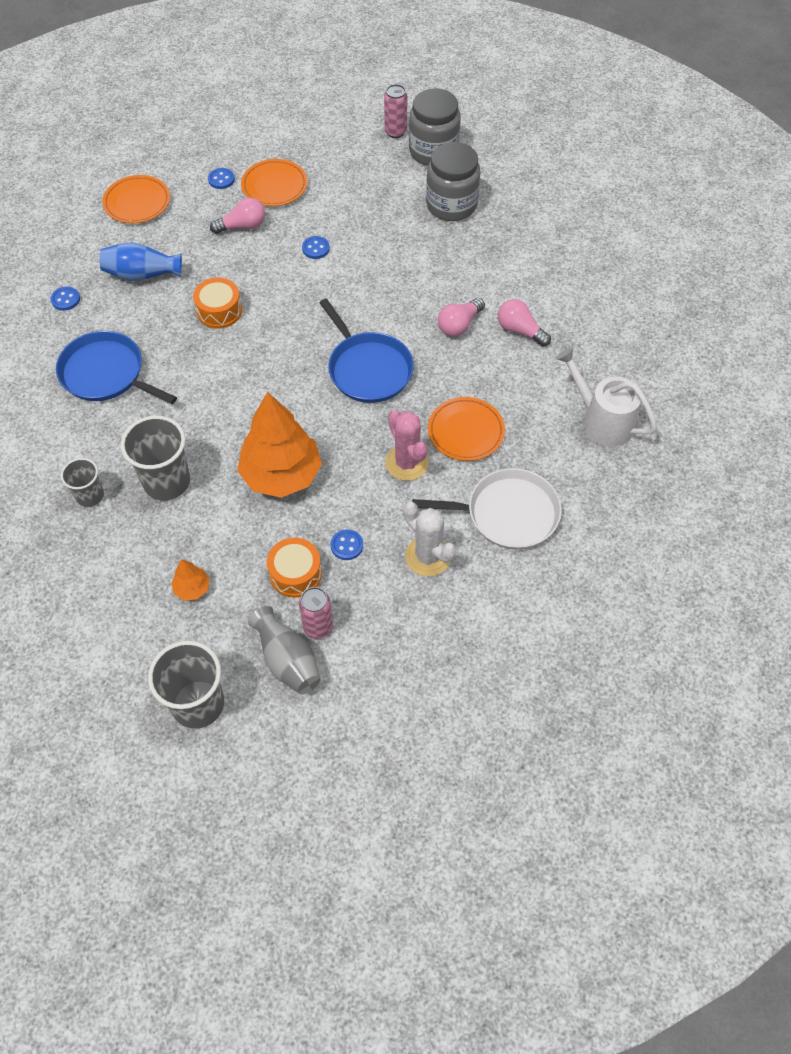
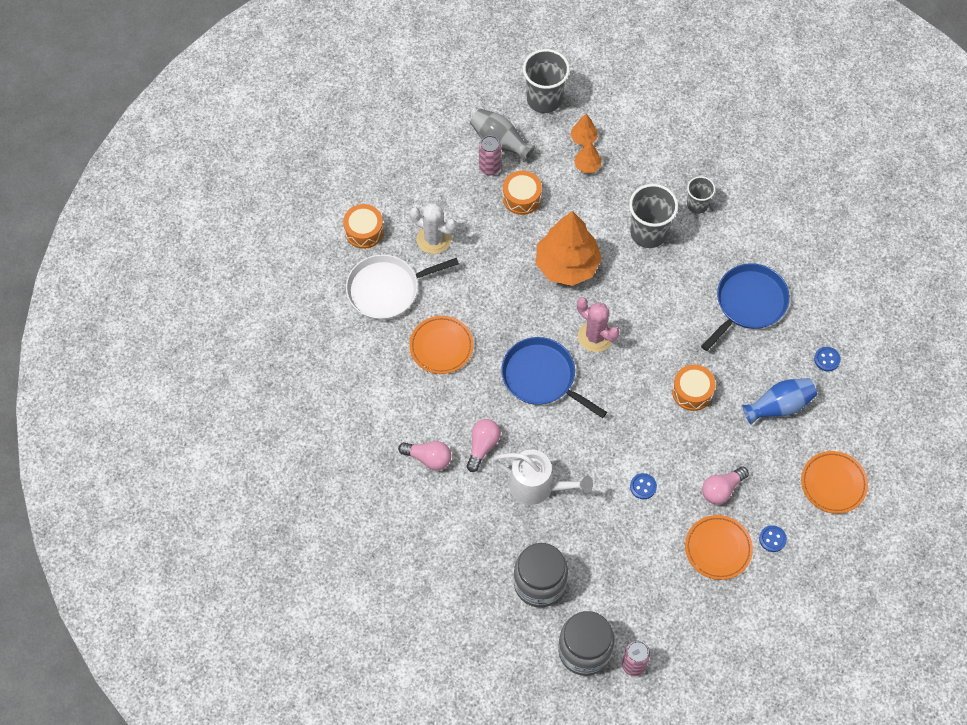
camera: 160 degrees right, 5 degrees up
blue pan [56,331,177,404] -> blue pan turned 60 degrees counterclockwise [701,263,790,351]
blue button [331,529,363,560] -> none
pink cactus [385,410,429,481] -> pink cactus moved to [577,297,619,352]
white watering can [556,347,657,447] -> white watering can moved to [493,450,593,505]
none -> orange drum [343,204,384,249]
none -> orange tree [570,114,598,146]

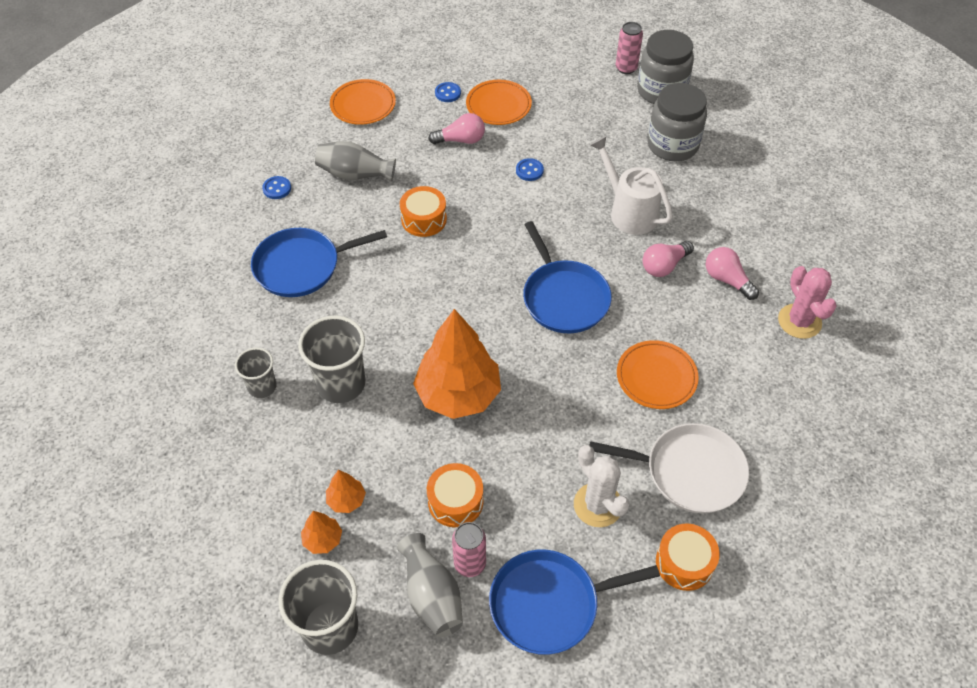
camera: 150 degrees left, 10 degrees down
pink cactus [577,297,619,352] -> pink cactus moved to [778,266,837,339]
blue vase [742,378,817,425] -> grey vase [315,141,396,181]
none -> blue pan [489,549,660,655]

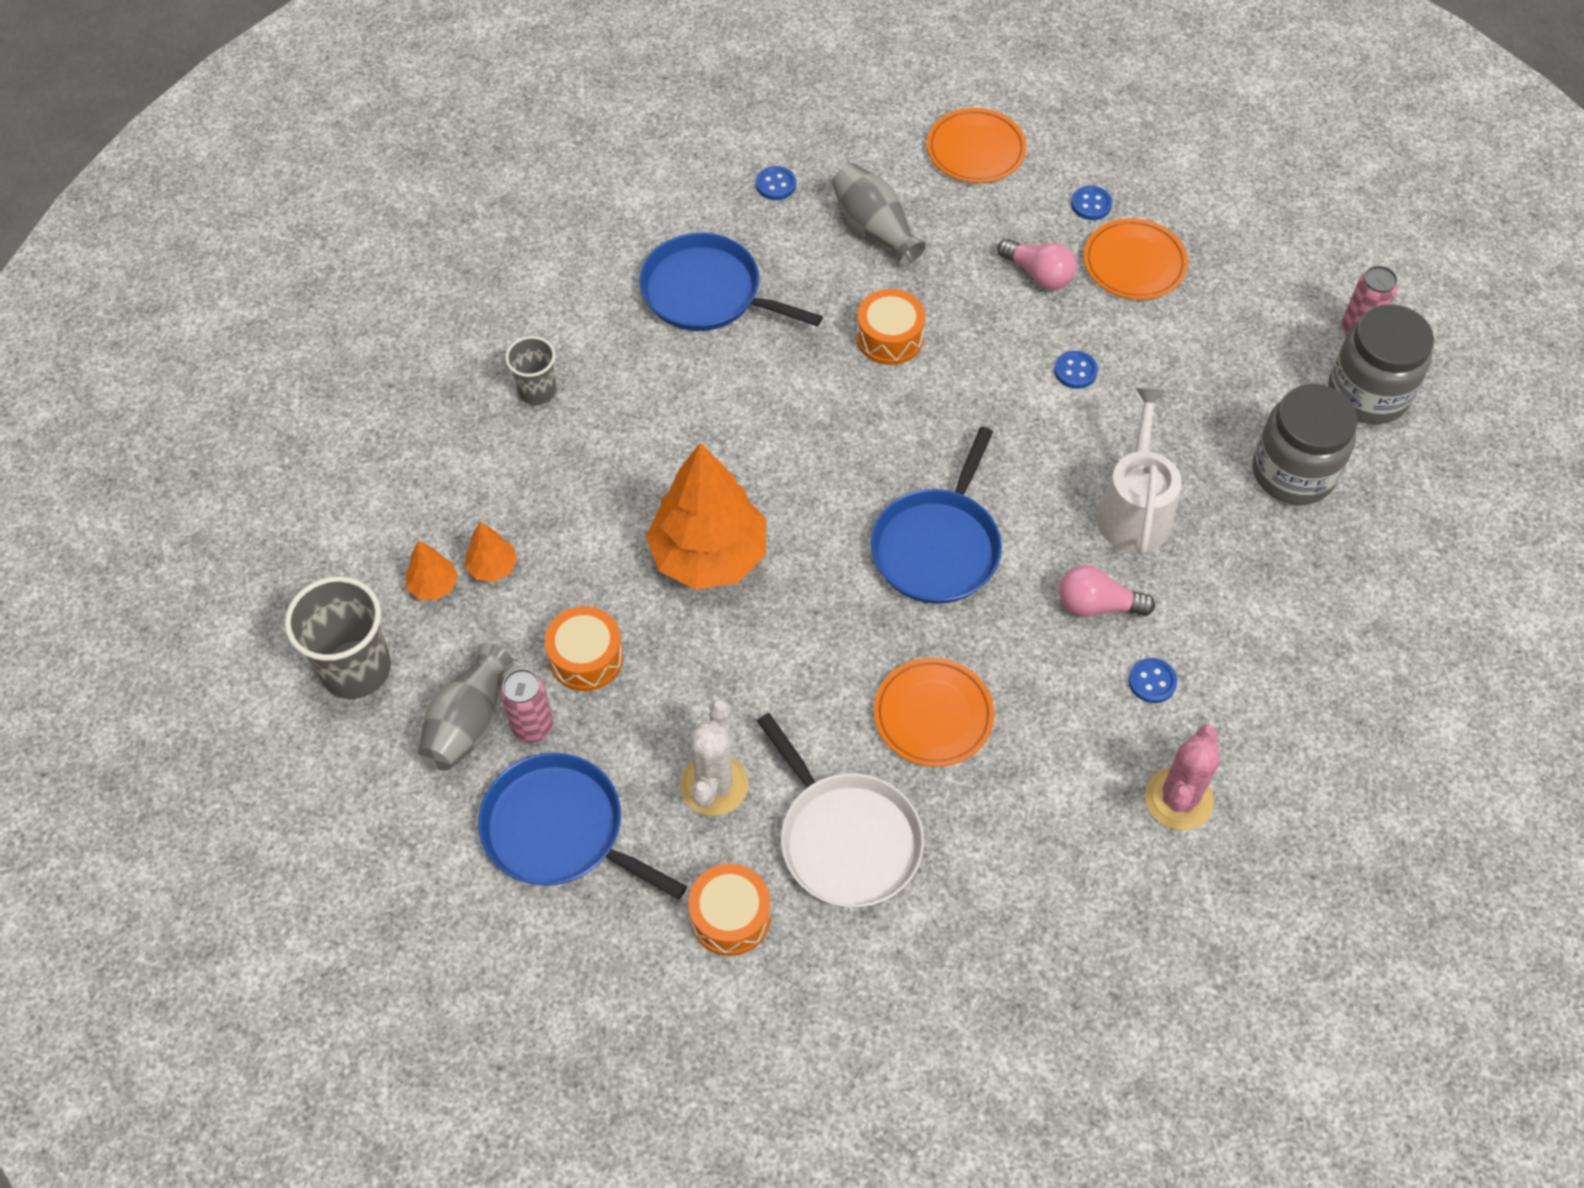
camera: 45 degrees right, 5 degrees up
grey cup [298,316,365,403] -> none
pink light bulb [706,247,759,300] -> blue button [1129,658,1177,703]

